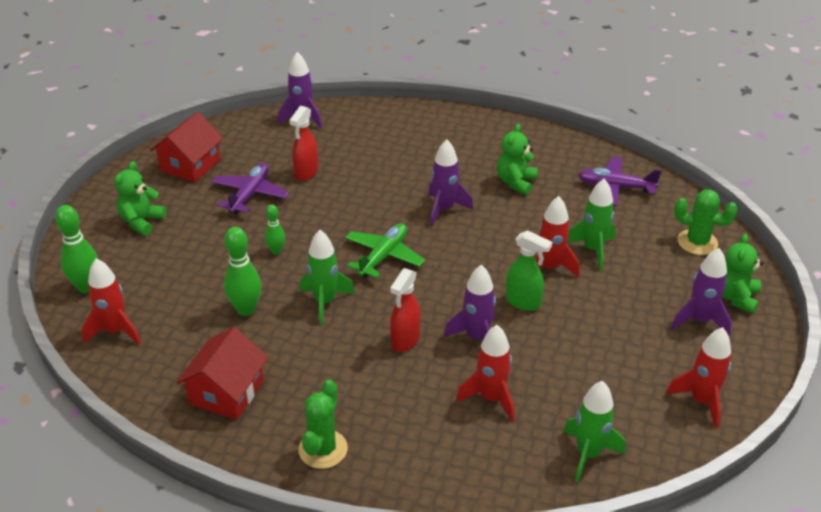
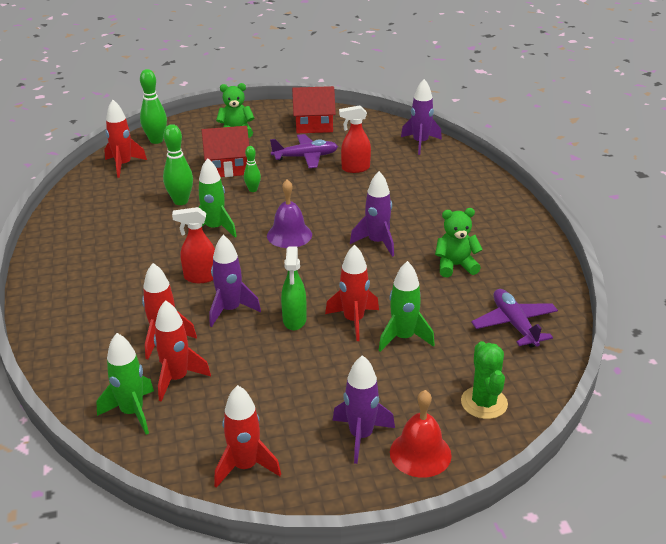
camera: 60 degrees right, 5 degrees down
red house [176,327,268,420] -> red house moved to [202,126,249,177]
green cactus [298,380,348,469] -> none
green plane [345,223,425,278] -> purple bell [267,180,312,248]
green teddy bear [722,234,763,314] -> red bell [390,390,452,478]
none -> red rocket [154,300,211,402]

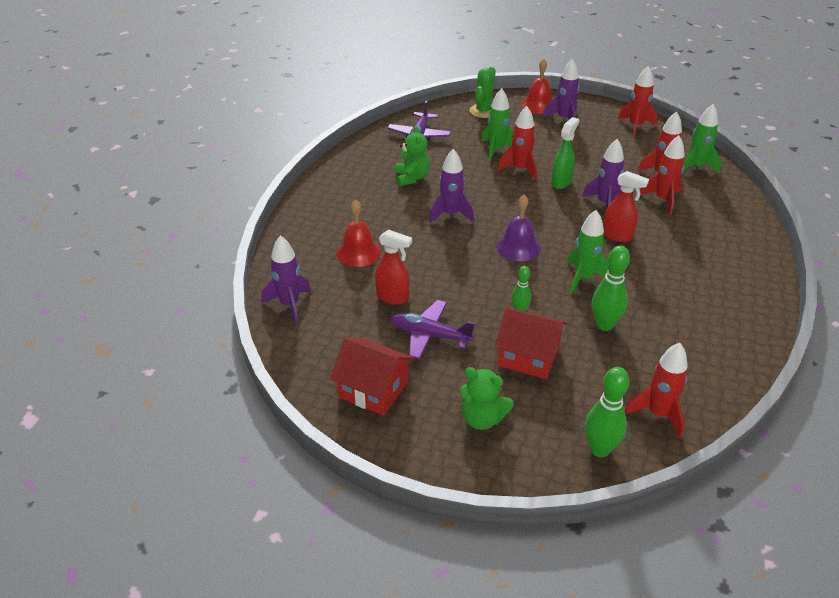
camera: 150 degrees left, 5 degrees up
green teddy bear [435,208,483,277] -> green teddy bear turned 120 degrees counterclockwise [395,126,430,186]
none -> red bell [336,200,381,267]

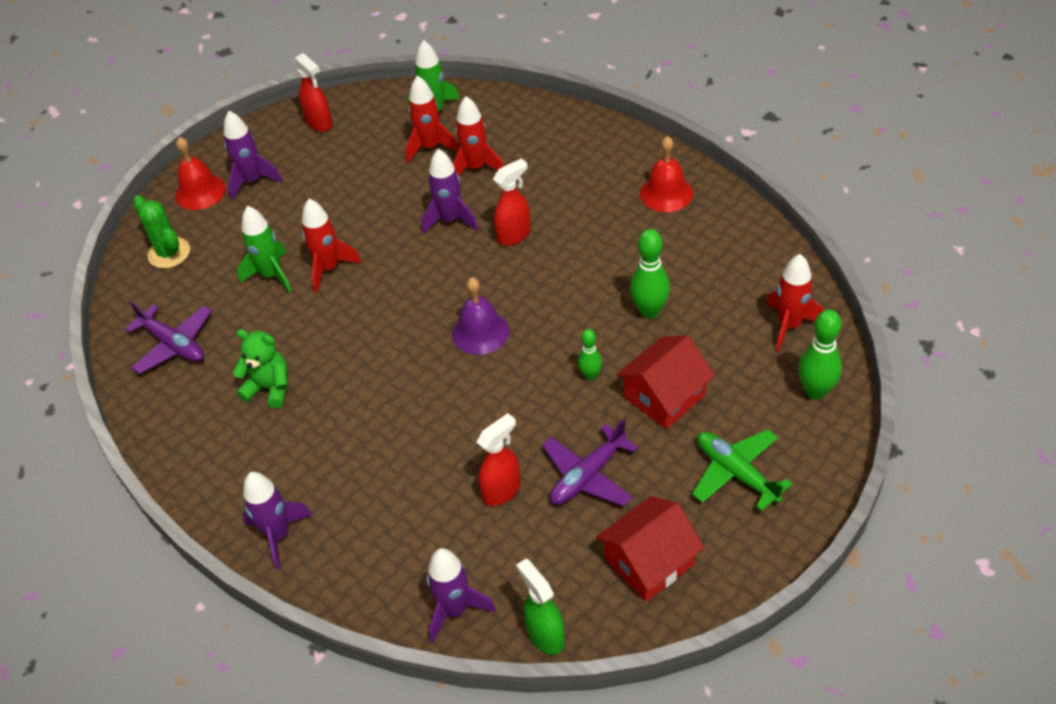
camera: 60 degrees left, 10 degrees up
red bell [336,200,381,267] -> red bell moved to [640,136,693,212]
purple rocket [429,149,474,223] -> purple rocket moved to [242,472,312,569]
green teddy bear [460,367,514,430] -> green plane [692,430,792,511]
green spray bottle [551,117,579,189] -> green spray bottle moved to [516,559,565,655]
green rocket [567,210,608,294] -> none
red rocket [618,66,657,137] -> red spray bottle [294,53,333,132]

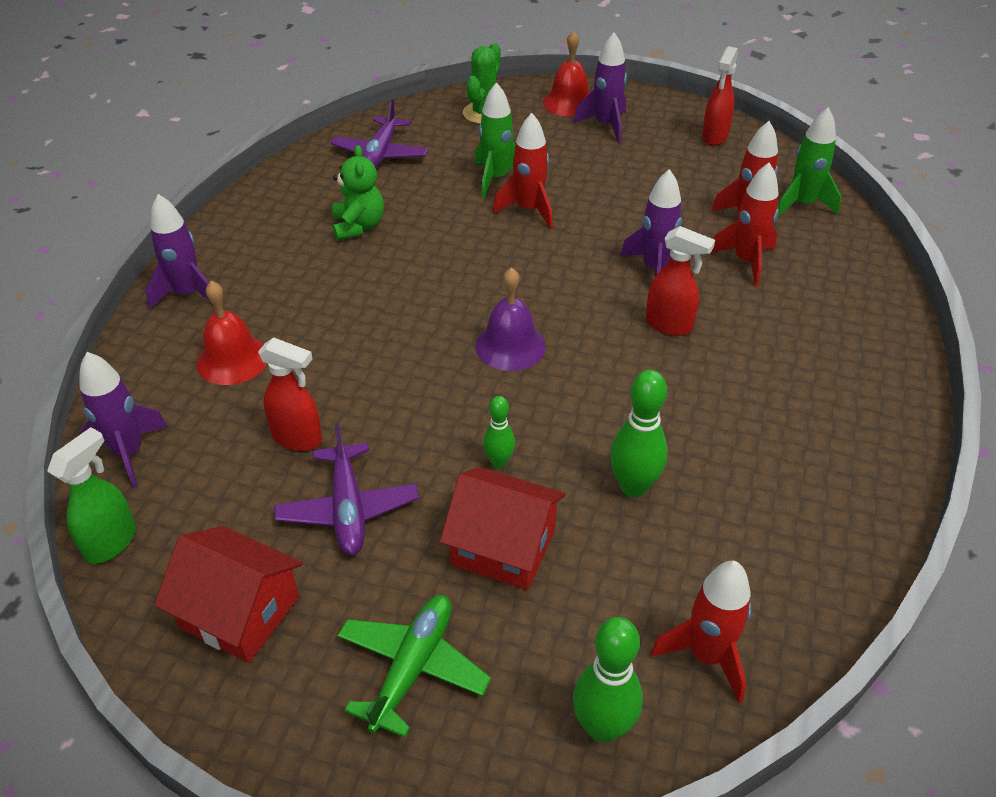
camera: 60 degrees right, 5 degrees down
purple plane [542,419,638,507] -> purple plane turned 120 degrees counterclockwise [274,423,419,555]
red bell [640,136,693,212] -> red bell moved to [196,281,267,385]

